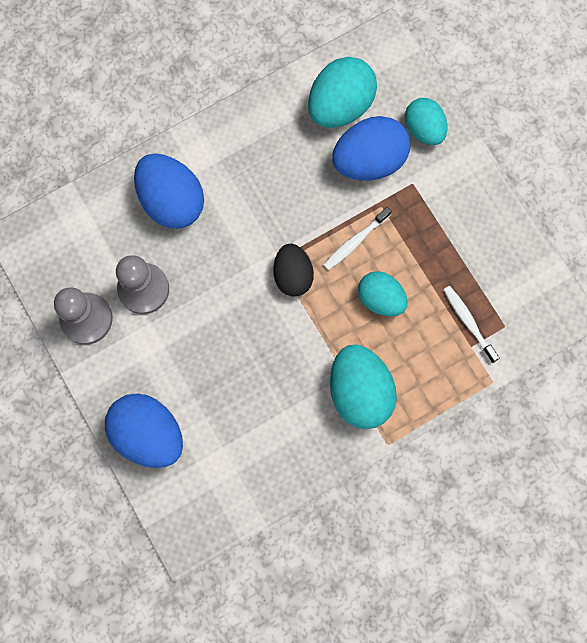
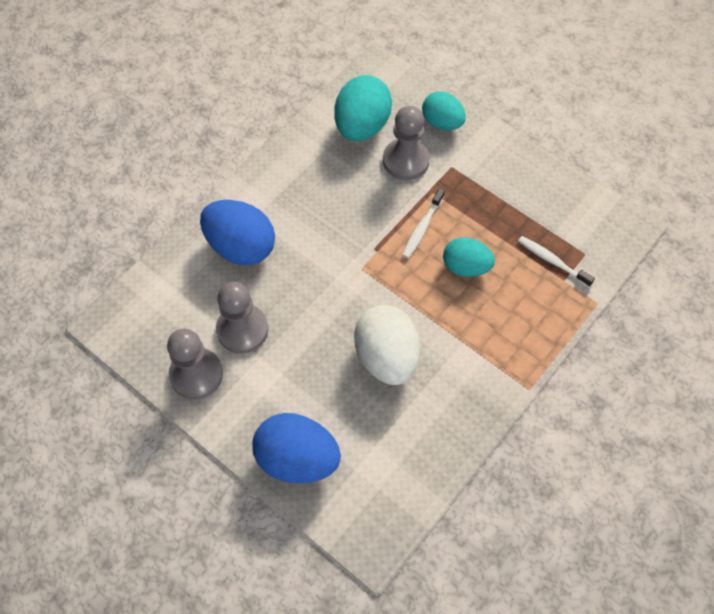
camera: 20 degrees left, 15 degrees down
black egg [274,244,314,297] -> none
turquoise egg [330,344,397,429] -> none
blue egg [332,116,410,181] -> grey pawn [383,106,430,180]
none -> white egg [354,305,420,385]

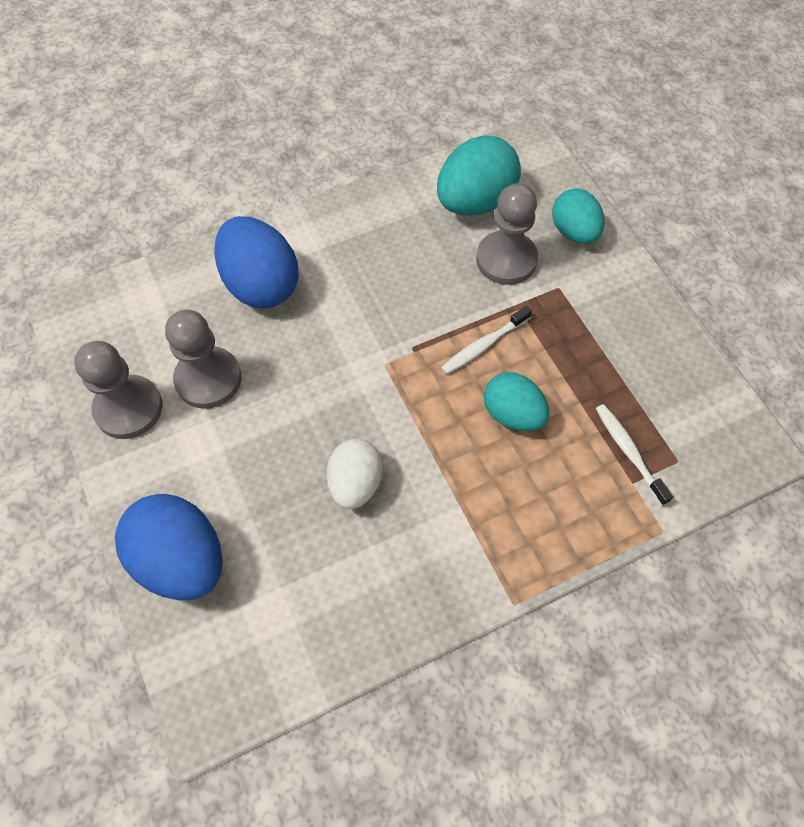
camera: 25 degrees right, 0 degrees up
white egg [354,305,420,385] -> white egg [327,439,383,509], size x0.65

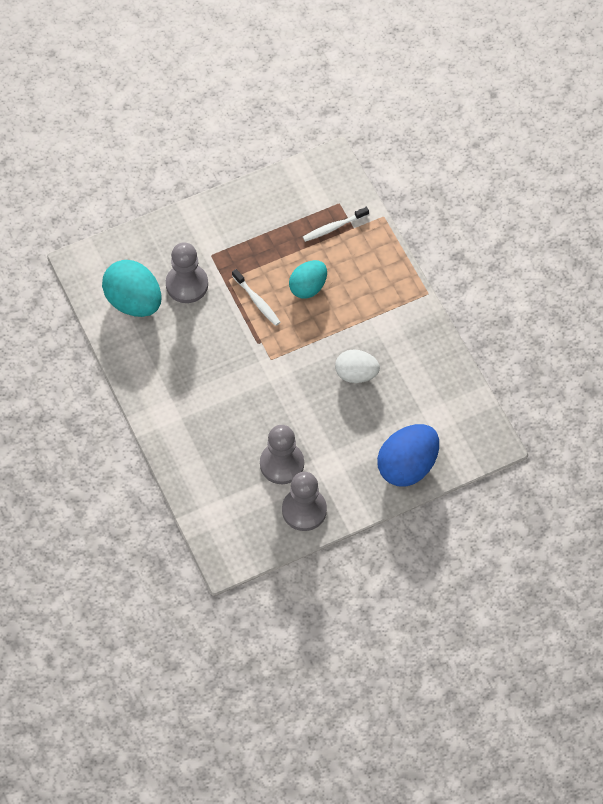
camera: 90 degrees left, 0 degrees up
blue egg [214,216,299,308] -> none
turquoise egg [552,189,604,244] -> none

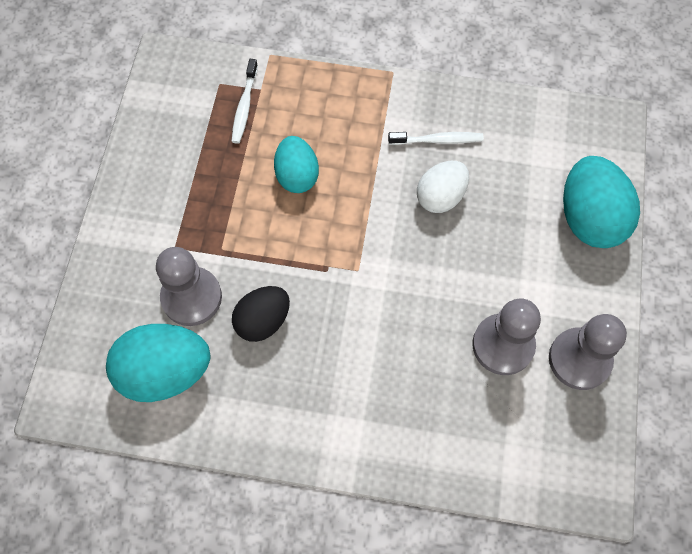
camera: 55 degrees left, 5 degrees up
white toothbrush [232,269,280,326] -> white toothbrush moved to [388,132,484,145]
blue egg [377,424,439,486] -> turquoise egg [563,156,640,248]
none -> black egg [232,286,290,342]

